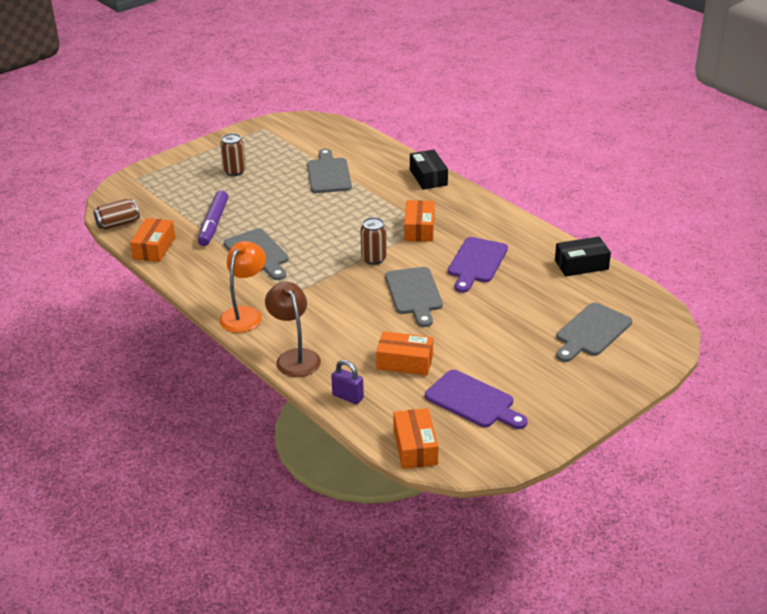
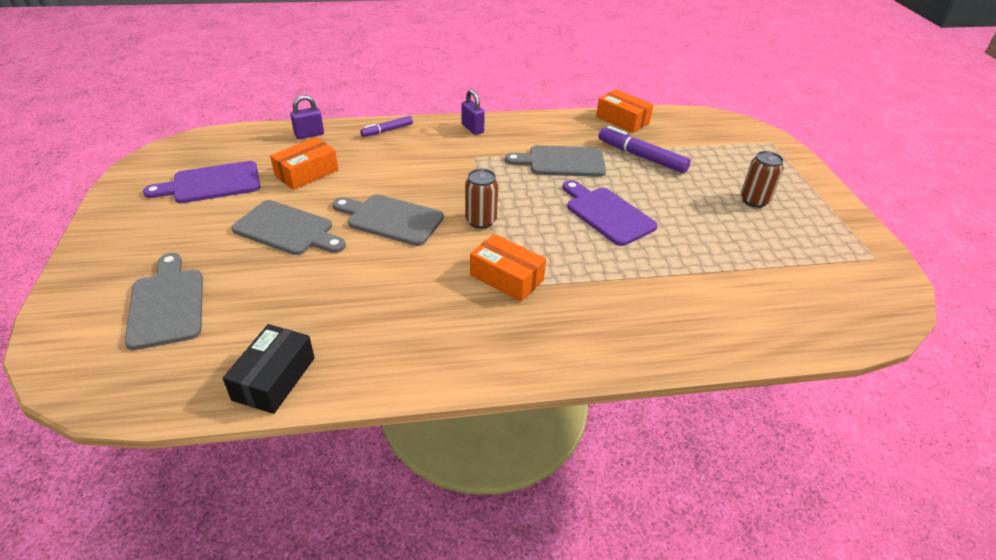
camera: 120 degrees right, 5 degrees up
brown can [94,199,140,230] -> none
orange lamp [219,241,266,333] -> purple padlock [461,89,485,135]
brown lamp [265,282,321,377] -> purple marker [360,116,413,137]
grey cutting board [307,149,352,193] -> grey cutting board moved to [231,200,346,255]
orange box [393,408,438,469] -> none
black box [410,150,448,190] -> none
purple cutting board [448,237,508,293] -> purple cutting board moved to [563,180,658,246]

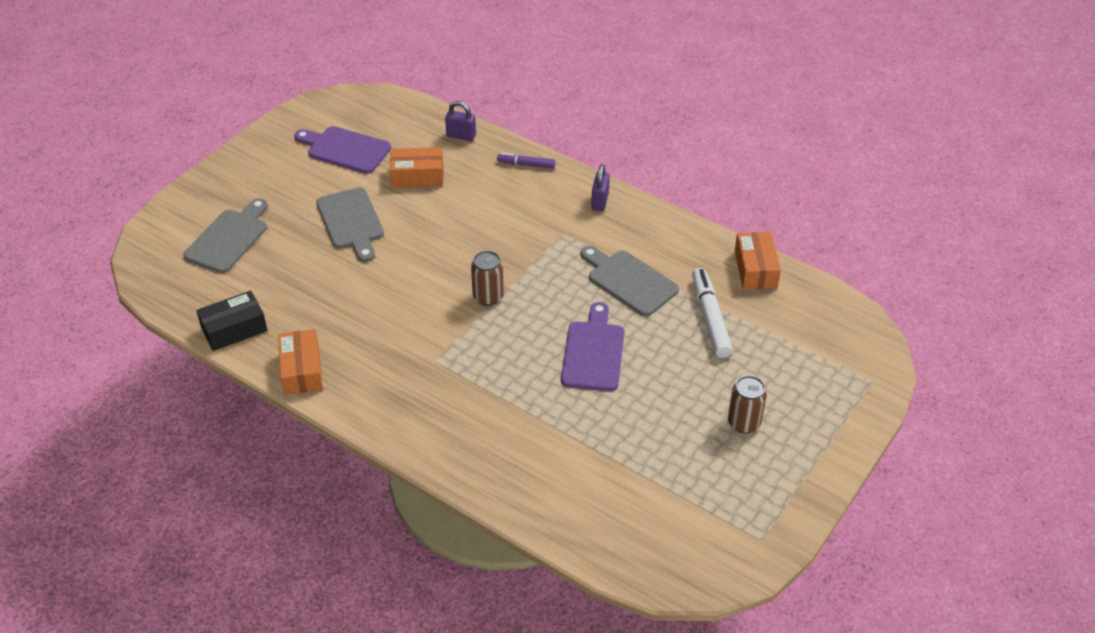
camera: 45 degrees right, 5 degrees up
grey cutting board [332,194,444,246] -> none
orange box [470,234,546,302] -> orange box moved to [278,329,323,395]
purple marker [598,126,691,173] -> white marker [692,268,733,358]

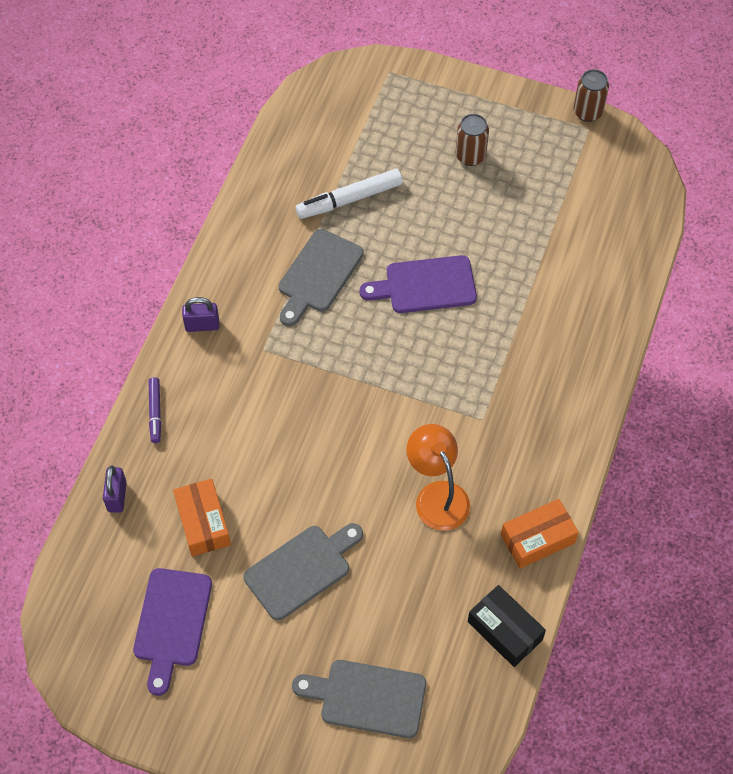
camera: 105 degrees left, 15 degrees up
brown can [471,251,504,306] -> brown can moved to [573,69,609,122]
orange box [735,232,781,289] -> none
none -> orange lamp [406,424,470,531]

